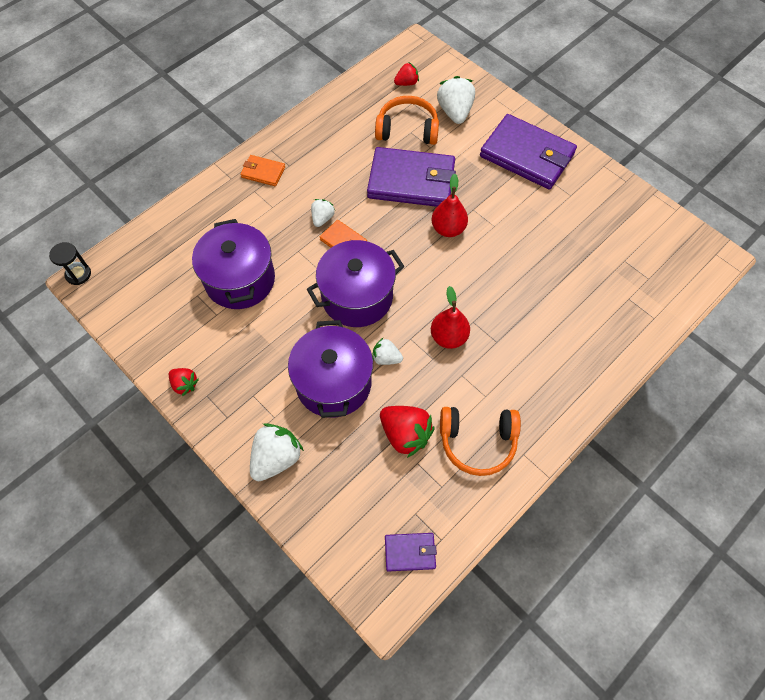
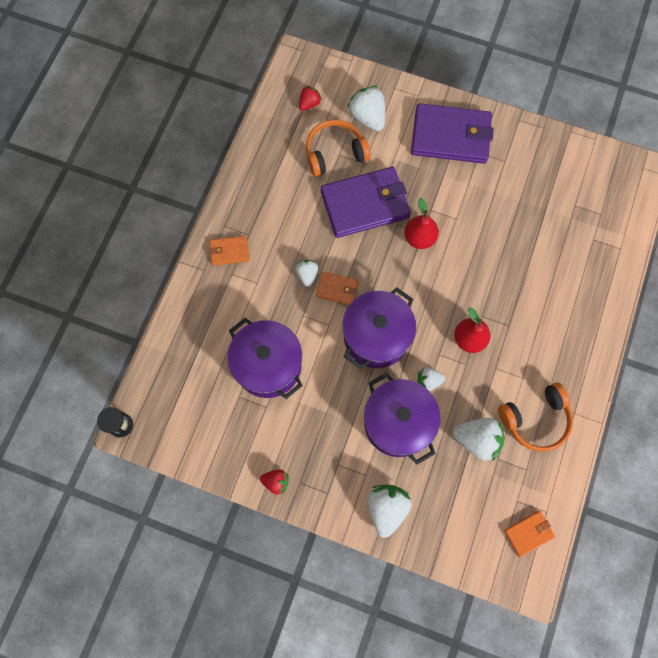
camera: 25 degrees left, 10 degrees up
red strawberry [380,406,434,458] -> white strawberry [453,418,504,461]
purple wallet [385,533,437,571] -> orange wallet [504,511,555,557]

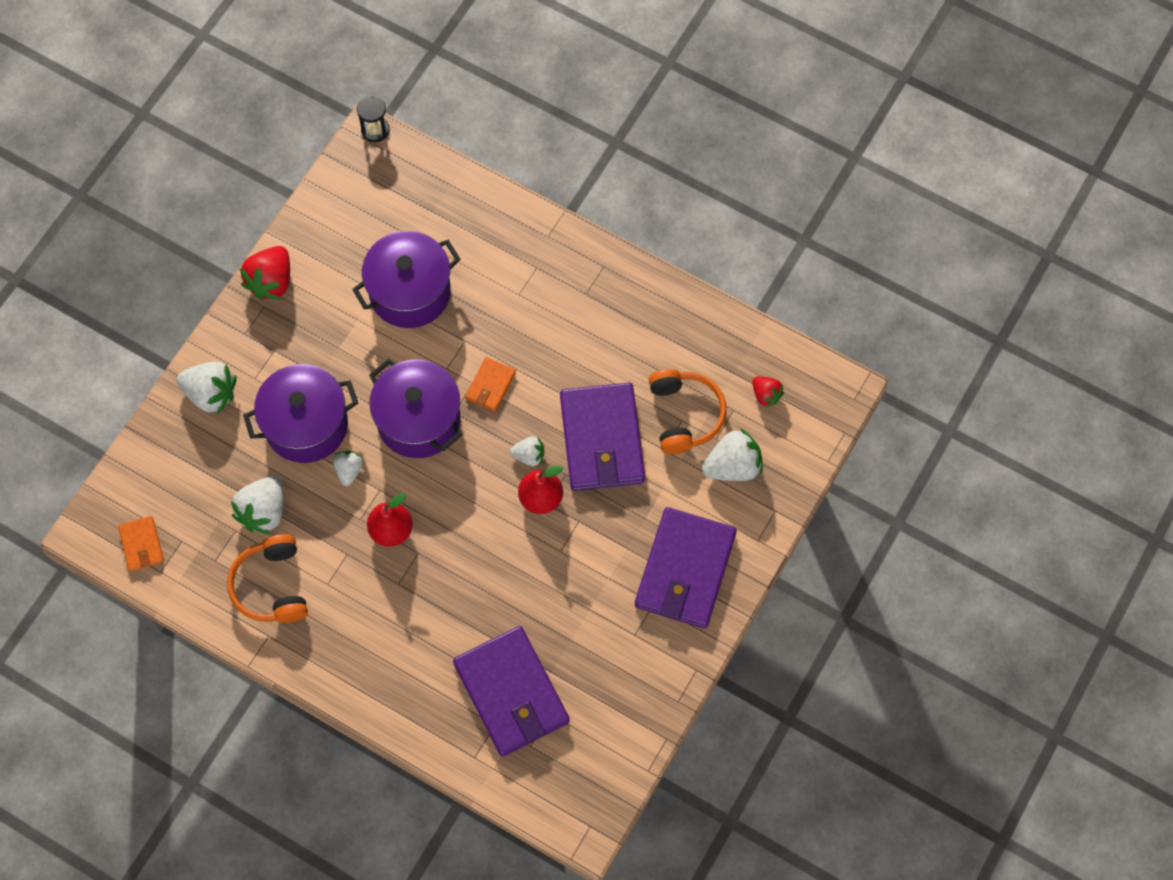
camera: 100 degrees right, 5 degrees down
orange wallet [209,236,249,266] -> none
red strawberry [260,469,288,495] -> red strawberry [240,246,290,300], size x1.73
white strawberry [295,260,318,287] -> white strawberry moved to [510,436,544,466]
none -> purple wallet [453,626,570,757]

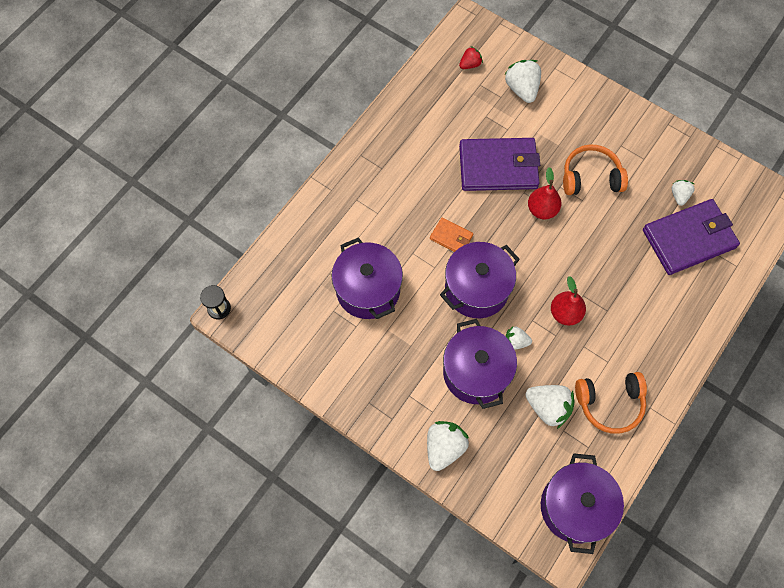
camera: 85 degrees left, 0 degrees up
orange wallet [118,516,164,572] -> purple pot [541,453,624,554]
red strawberry [240,246,290,300] -> none
white strawberry [510,436,544,466] -> white strawberry moved to [672,180,695,206]
purple wallet [635,507,737,628] -> none
orange headphones [649,369,727,454] -> orange headphones moved to [563,144,628,195]

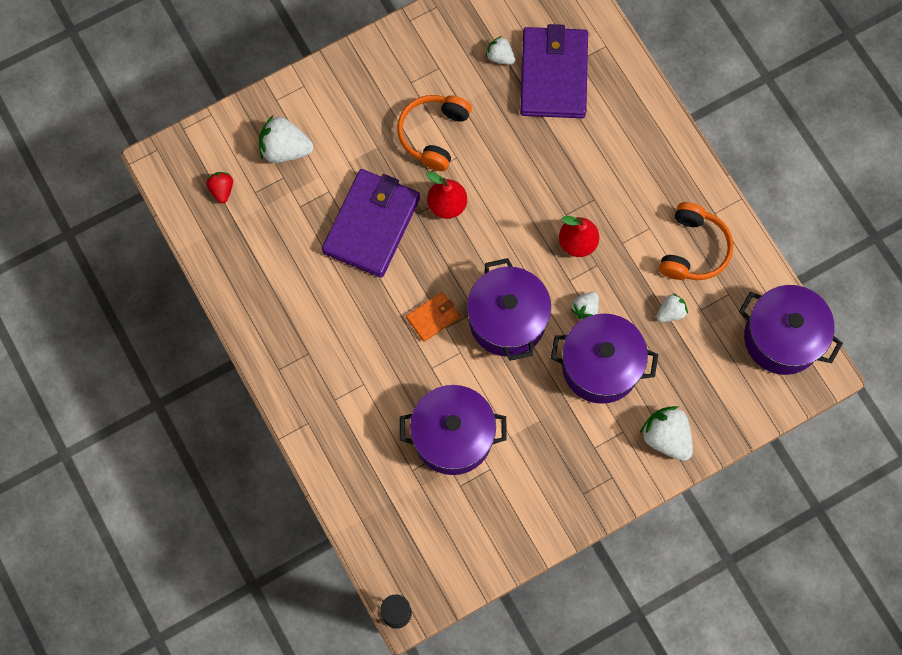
camera: 65 degrees left, 5 degrees up
white strawberry [525,385,575,429] -> white strawberry [657,293,688,322], size x0.58

